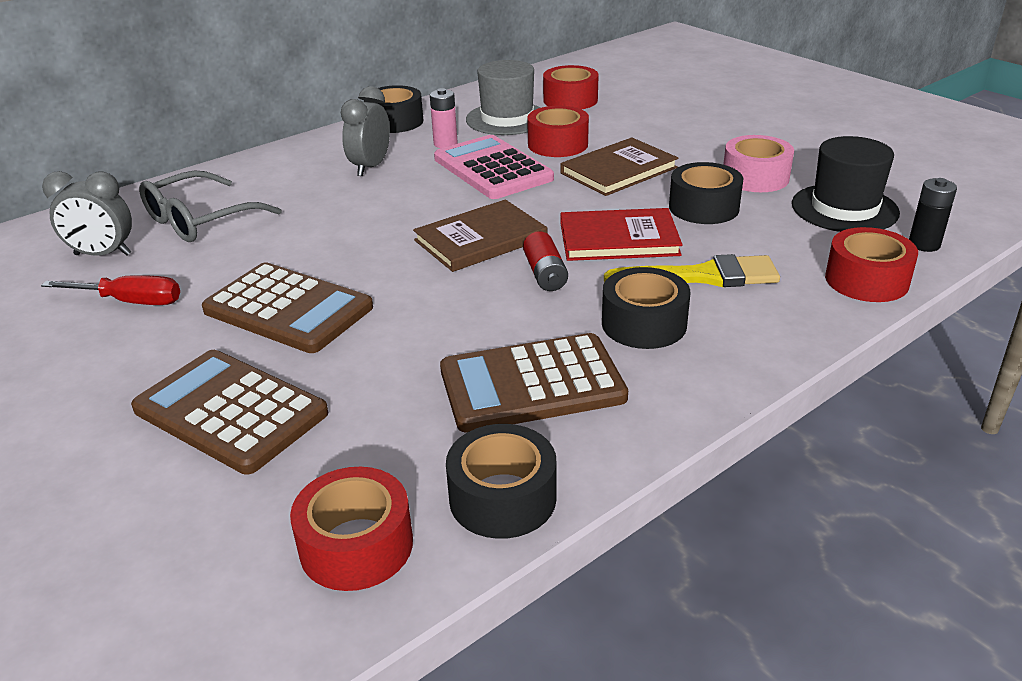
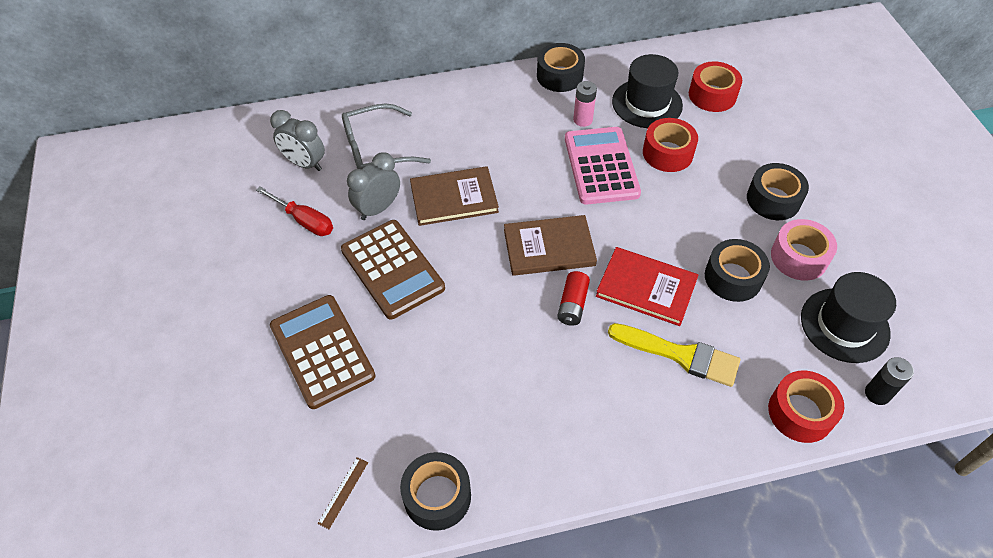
camera: 25 degrees right, 20 degrees up
red tape [290,467,413,591] -> brown ruler [317,457,368,529]
grey clock [341,86,390,176] -> grey clock moved to [347,152,400,220]
brown calculator [440,333,628,433] -> none
grey hat [466,60,541,135] -> black hat [612,54,683,128]
brown book [560,137,678,196] -> brown book moved to [410,166,499,226]
black tape [602,267,690,349] -> black tape moved to [747,163,809,220]

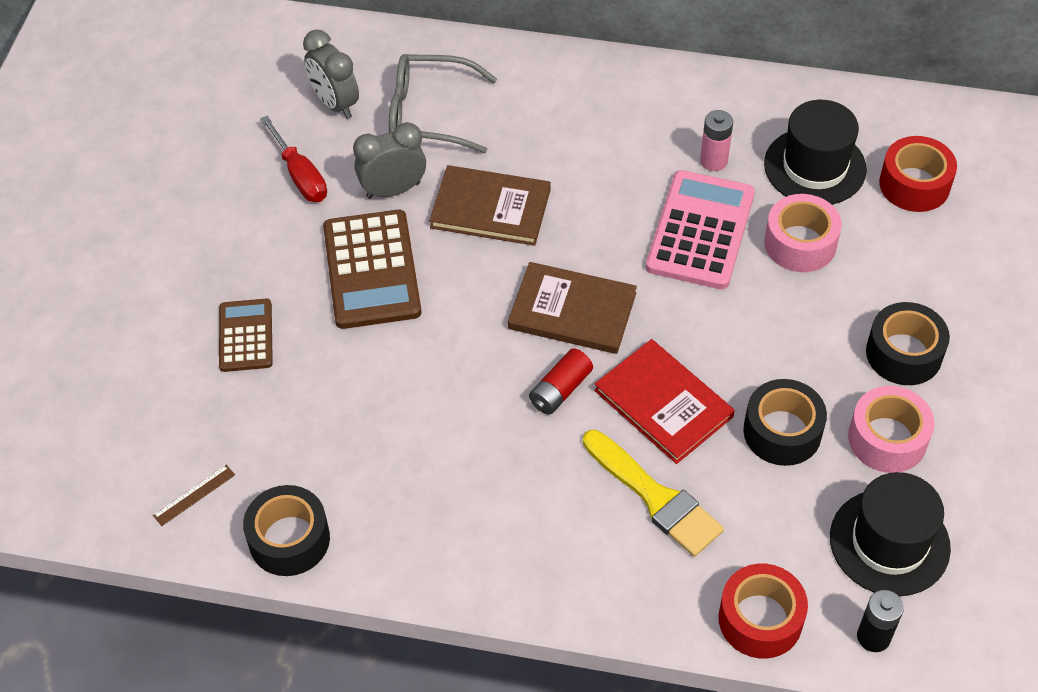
camera: 25 degrees right, 0 degrees up
brown calculator [270,295,375,409] -> brown calculator [219,298,273,372], size x0.60
black tape [537,43,585,92] -> none
red tape [643,118,698,172] -> pink tape [764,194,842,272]

